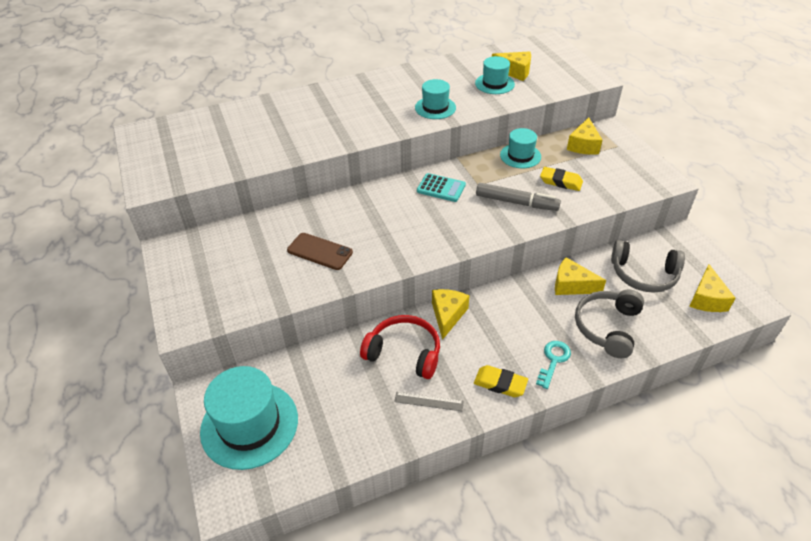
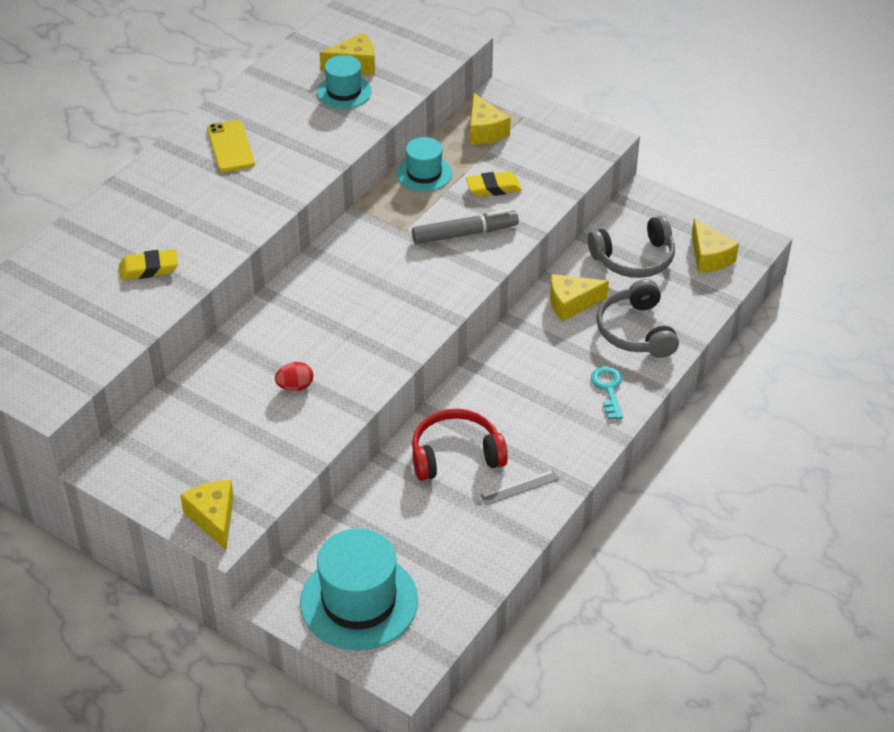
camera: 35 degrees left, 0 degrees up
brown phone [287,233,353,270] -> red egg [275,362,313,391]
turquoise hat [415,79,456,119] -> none
turquoise calculator [417,173,466,202] -> none
yellow cheese [432,289,469,340] -> yellow cheese moved to [180,480,234,550]
yellow eraser [474,365,528,397] -> yellow eraser moved to [119,249,178,280]
none -> yellow phone [207,120,255,172]

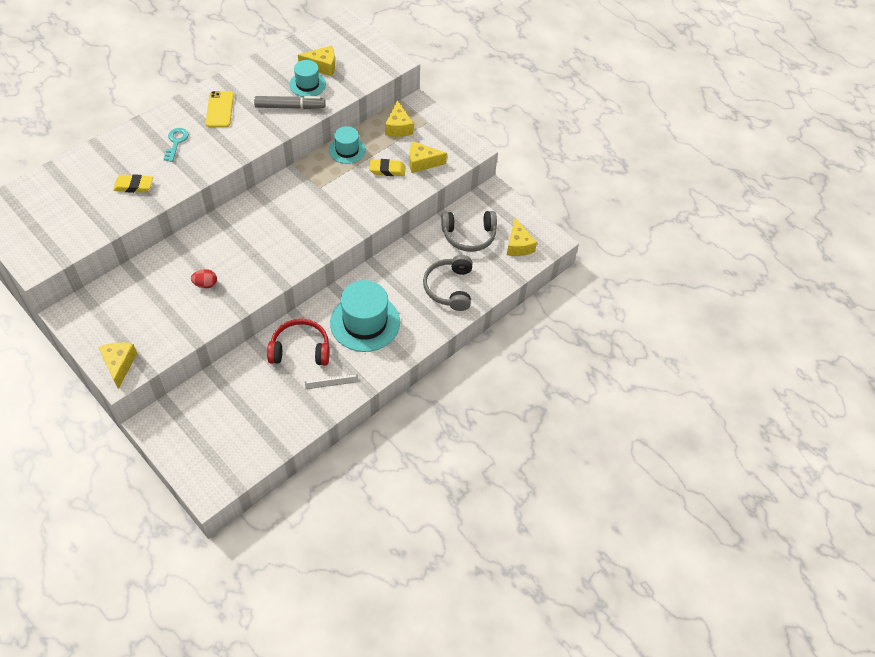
camera: 10 degrees right, 10 degrees up
turquoise hat [300,528,418,650] -> turquoise hat moved to [330,280,400,352]
grey marker [412,209,519,244] -> grey marker moved to [254,96,326,109]
yellow cheese [550,274,609,322] -> yellow cheese moved to [409,141,447,173]
turquoise key [591,367,623,419] -> turquoise key moved to [164,128,189,162]

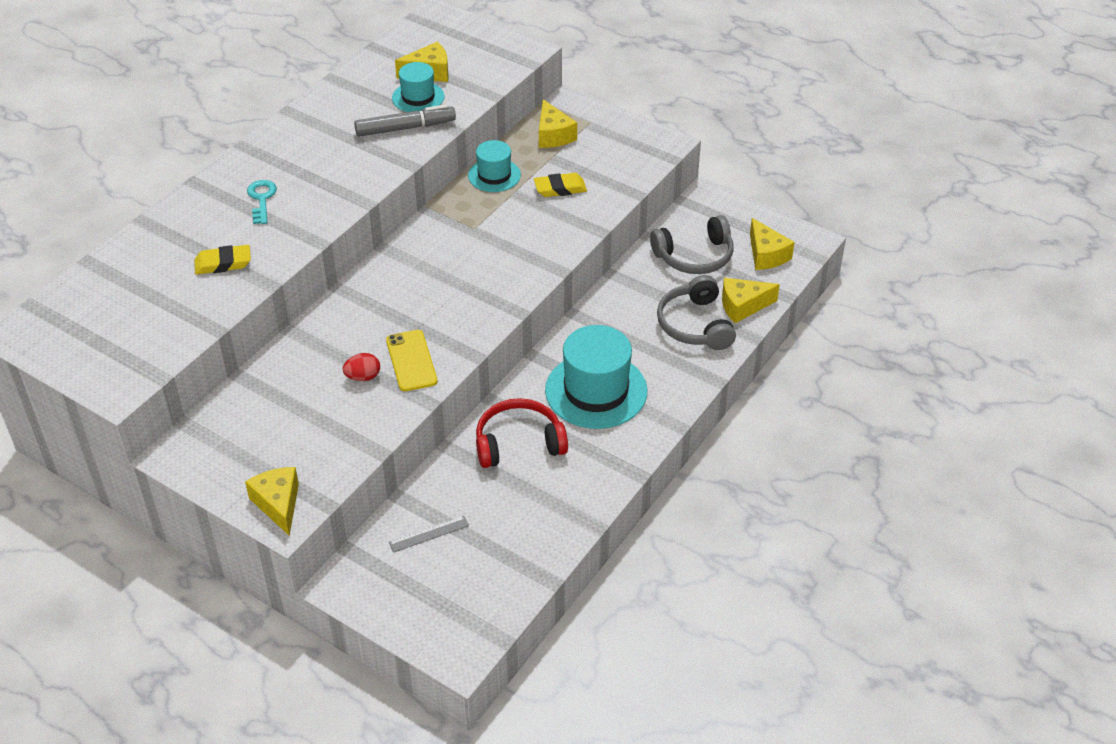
camera: 10 degrees left, 10 degrees down
yellow phone [205,91,234,127] -> yellow phone moved to [386,330,438,391]
grey ruler [305,374,358,389] -> grey ruler moved to [389,516,469,553]
yellow cheese [409,141,447,173] -> yellow cheese moved to [722,278,780,323]

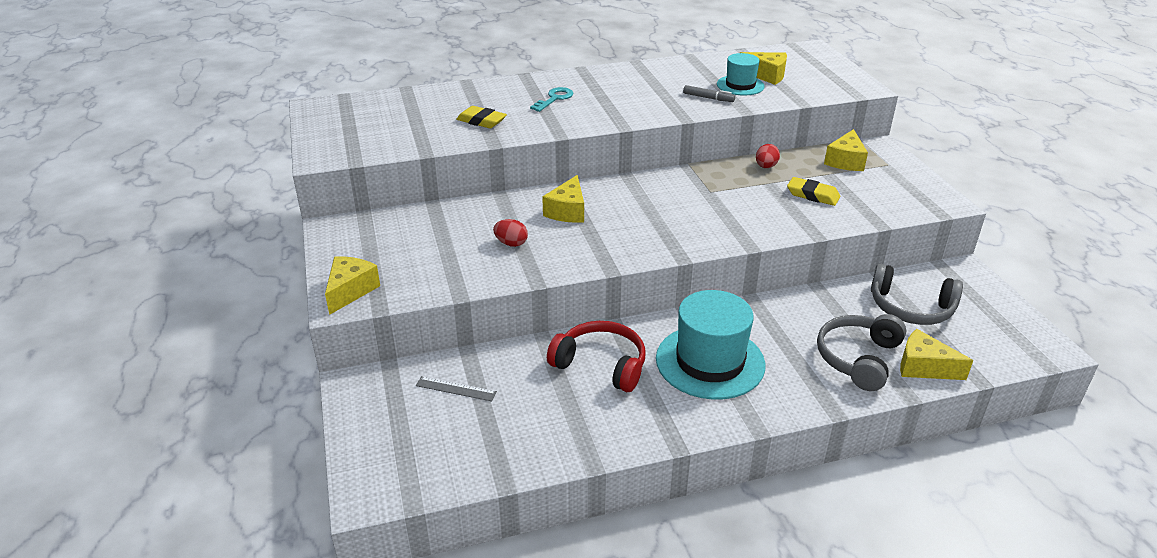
camera: 40 degrees right, 10 degrees down
grey marker [354,104,456,137] -> grey marker [683,85,735,102], size x0.57
yellow phone [386,330,438,391] -> none
turquoise hat [468,140,521,192] -> red egg [756,144,780,168]
yellow cheese [750,218,795,270] -> yellow cheese moved to [542,175,584,223]

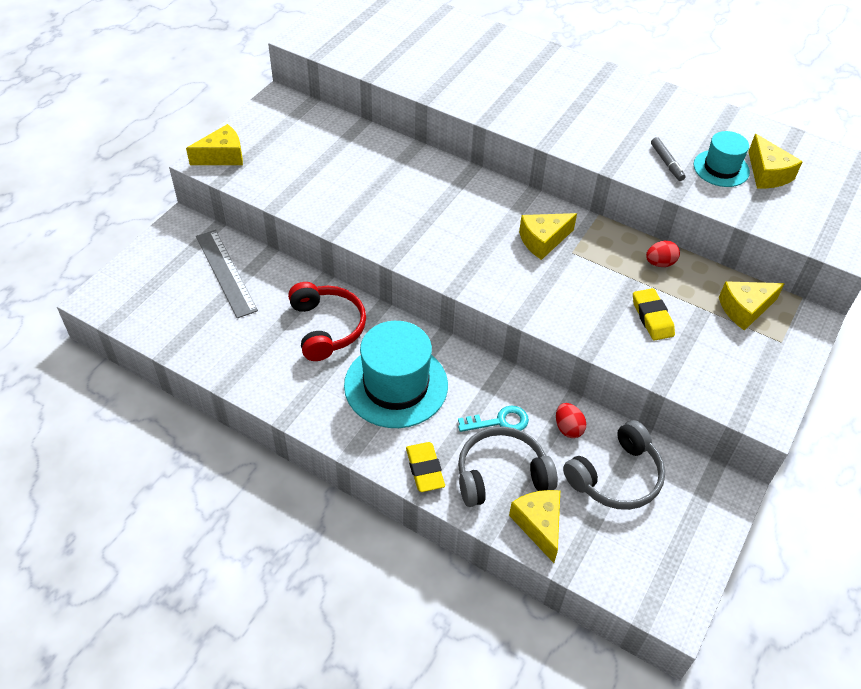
camera: 45 degrees right, 15 degrees up
grey ruler [416,376,497,401] -> grey ruler [196,230,258,318], size x1.80
yellow eraser [456,106,507,128] -> yellow eraser moved to [406,442,445,492]
red egg [493,219,528,247] -> red egg moved to [556,403,586,438]
turquoise key [530,87,574,112] -> turquoise key moved to [458,406,529,432]
yellow cheese [542,175,584,223] -> yellow cheese moved to [519,213,577,260]
grey headphones [871,263,963,325] -> grey headphones turned 105 degrees counterclockwise [563,420,665,510]

